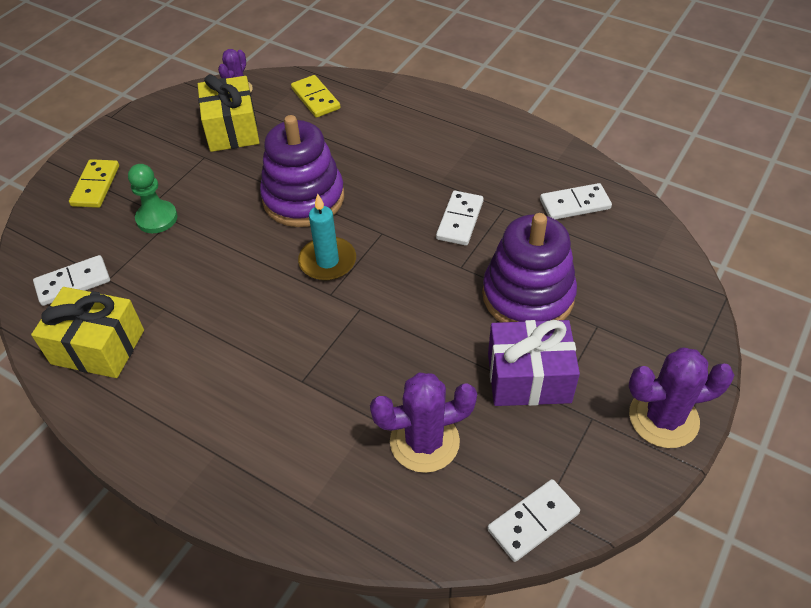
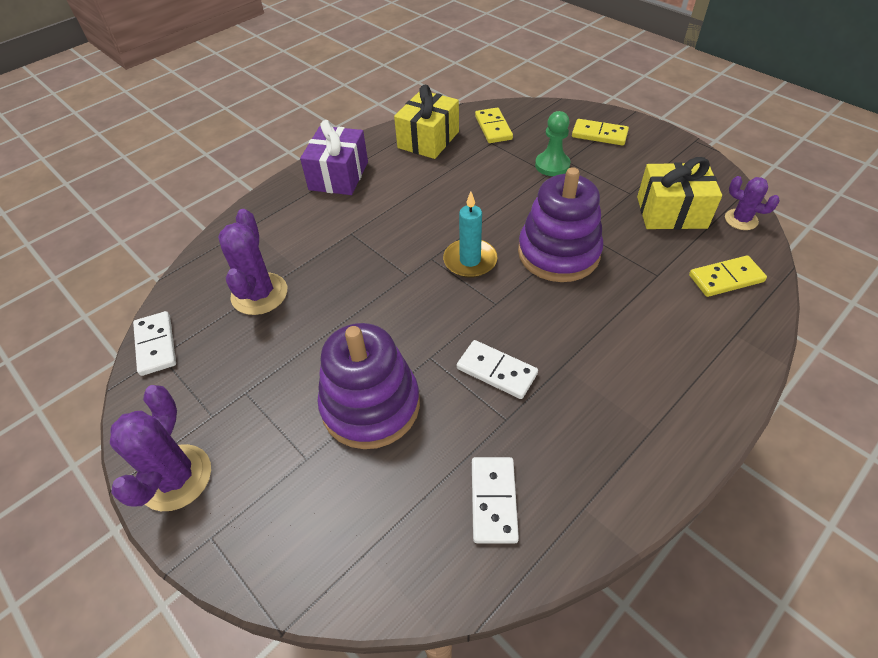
camera: 105 degrees right, 0 degrees up
white domino [33,255,110,306] -> yellow domino [475,108,513,143]
purple gift [488,320,580,406] -> purple gift moved to [300,120,368,195]

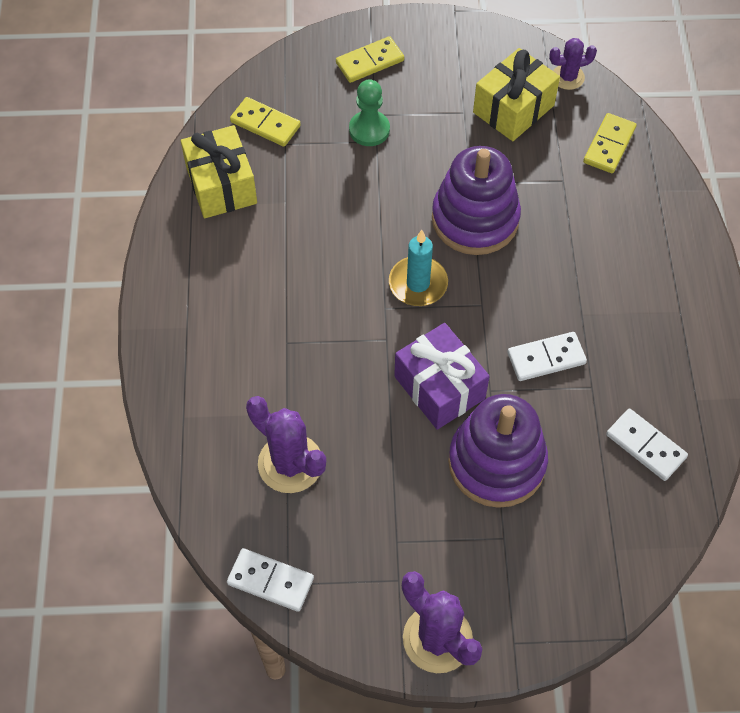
camera: 50 degrees left, 10 degrees up
purple gift [300,120,368,195] -> purple gift moved to [394,323,490,430]

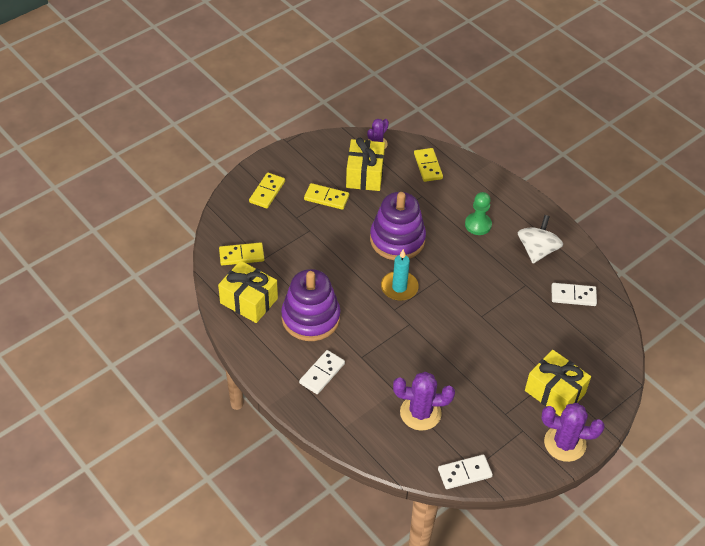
camera: 40 degrees left, 10 degrees down
green pawn [349,79,390,146] -> green pawn moved to [465,192,492,235]
purple gift [394,323,490,430] -> none
purple stacking toy [448,394,548,508] -> purple stacking toy moved to [281,269,340,341]
white domino [507,332,587,381] -> white domino moved to [299,350,345,394]
none -> yellow domino [304,183,349,210]
none -> white spinning top [518,215,563,263]
none -> yellow gift [525,350,591,417]

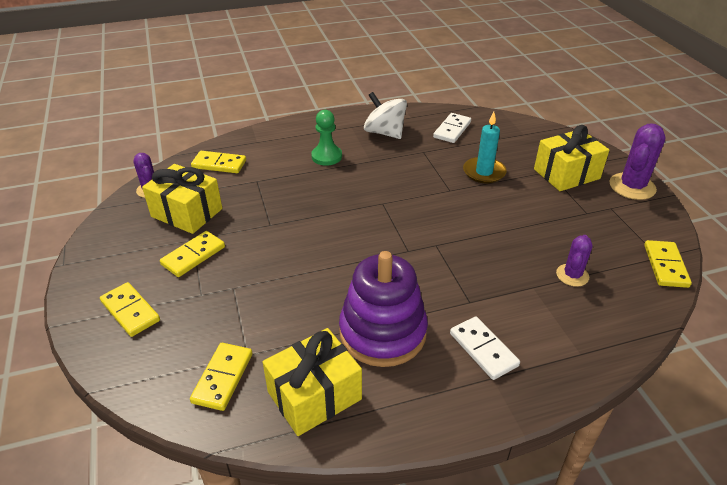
camera: 65 degrees left, 10 degrees down
purple stacking toy [370,192,426,260] -> none
turquoise candle [381,249,419,301] -> turquoise candle moved to [463,112,507,183]
purple cactus [393,372,455,431] -> purple cactus [556,235,593,287], size x0.61
white domino [438,455,493,489] -> yellow domino [644,240,692,288]

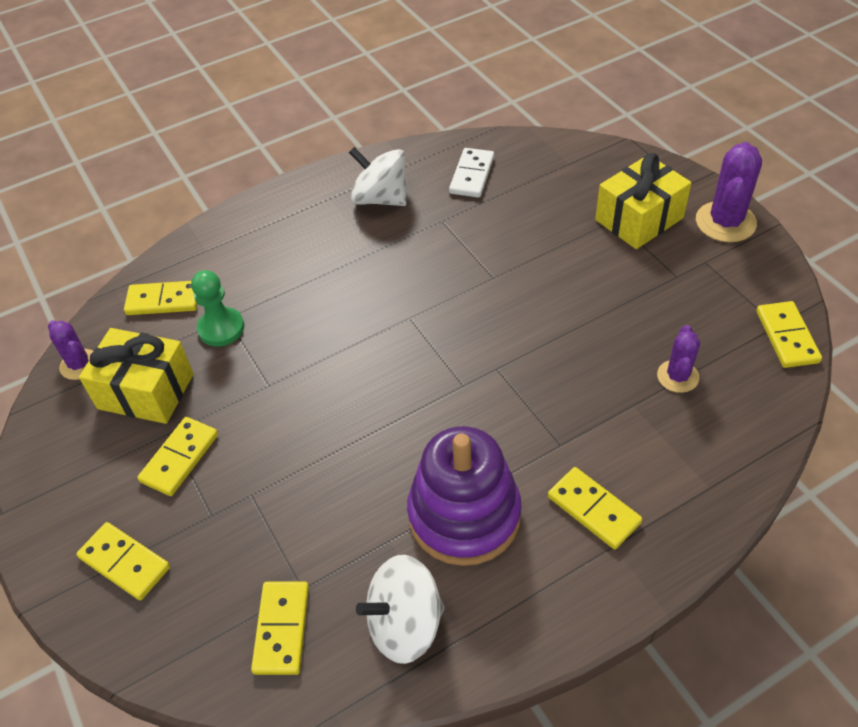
camera: 10 degrees left, 10 degrees up
yellow gift [263,328,362,436] -> white spinning top [356,555,445,664]
green pawn [311,110,342,166] -> green pawn moved to [191,270,244,346]
white domino [450,316,520,380] -> yellow domino [548,467,642,549]
turquoise candle [463,112,507,183] -> none

